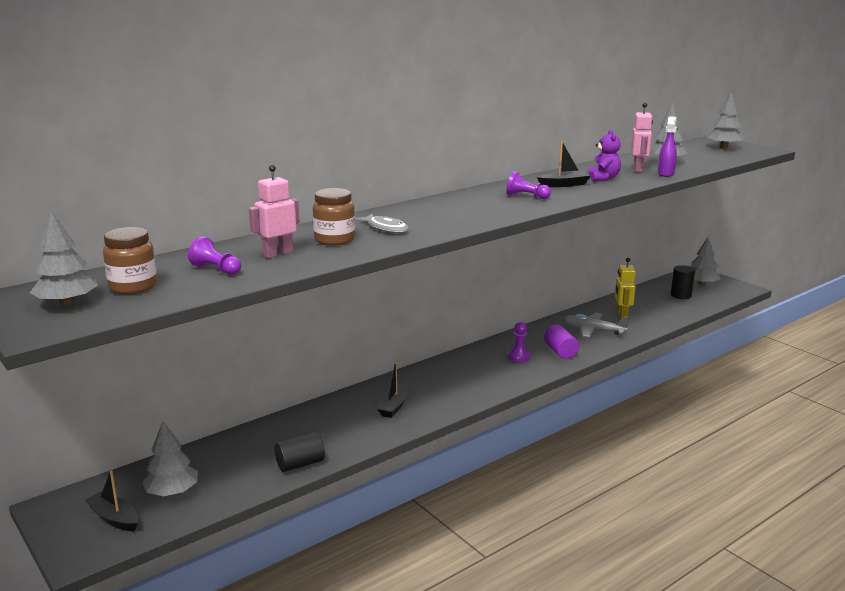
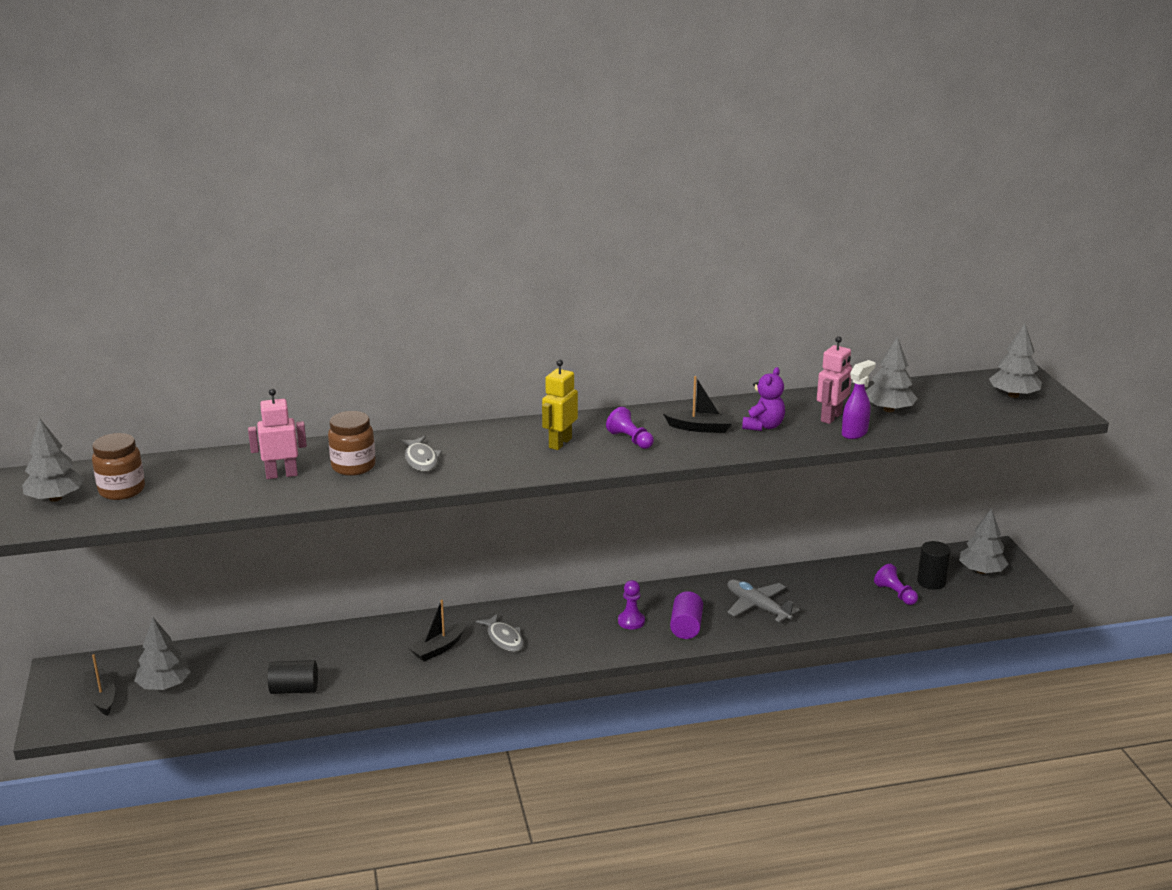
camera: 25 degrees right, 5 degrees up
purple pawn [188,236,241,275] -> purple pawn moved to [874,564,918,605]
yellow robot [615,258,636,319] -> yellow robot moved to [542,360,578,450]
none -> grey fish [476,613,524,652]

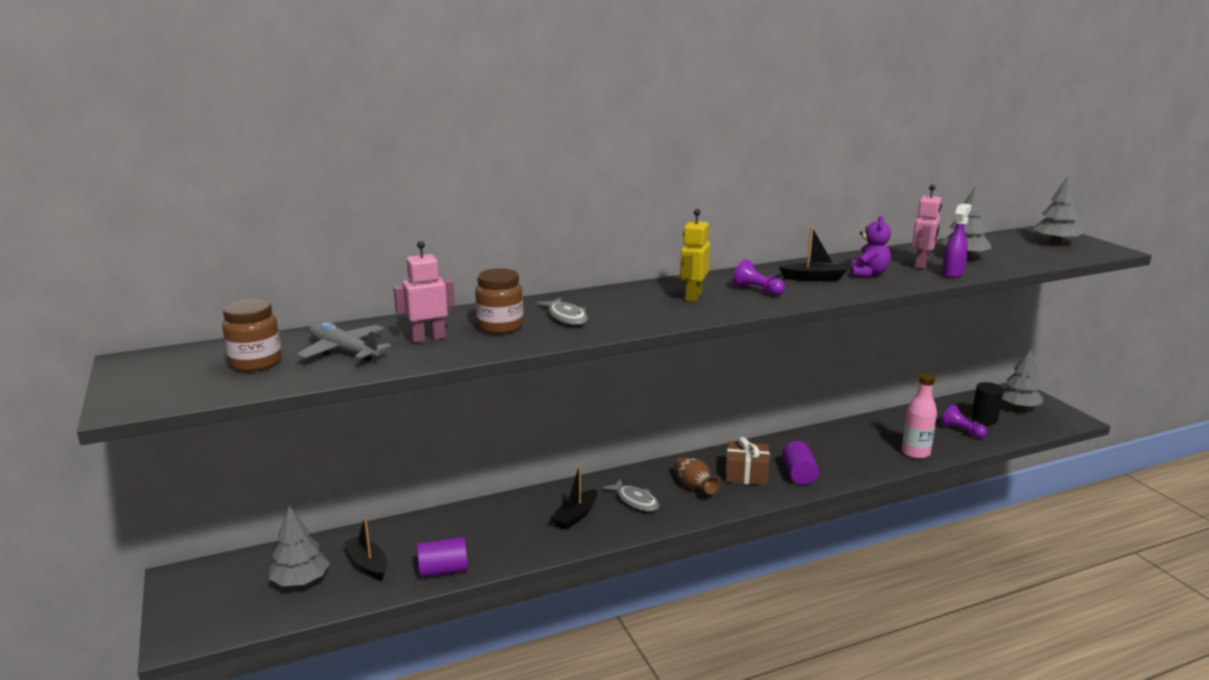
camera: 10 degrees left, 5 degrees down
grey tree [22,418,84,502] -> none
black boat [84,654,115,716] -> black boat moved to [344,517,387,581]
black cylinder [268,660,318,694] -> purple cylinder [417,537,468,577]
purple pawn [618,580,645,630] -> brown gift [726,437,769,486]
grey plane [727,579,800,622] -> grey plane moved to [296,322,391,361]
none -> brown vase [674,457,720,494]
none -> pink bottle [902,373,937,459]

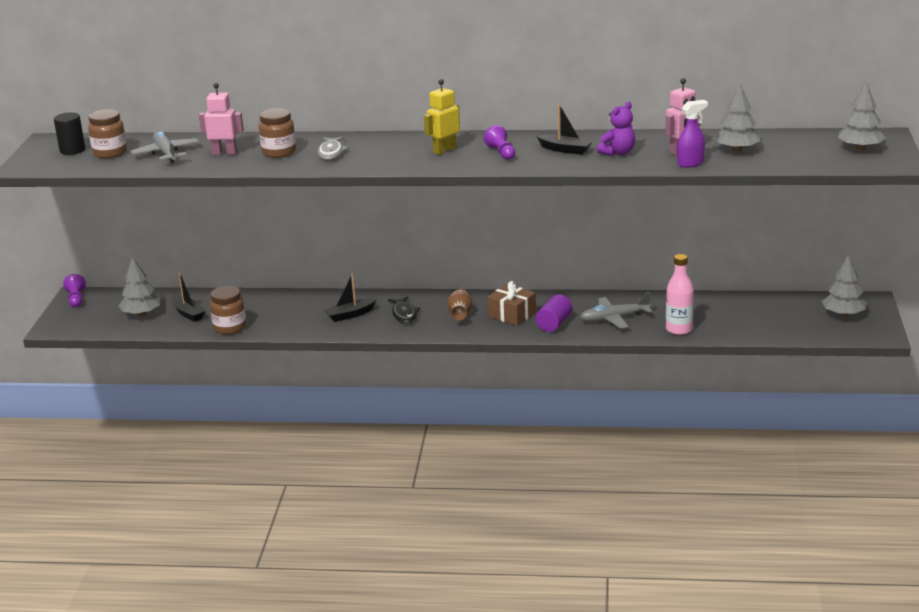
camera: 30 degrees right, 5 degrees up
black boat [344,517,387,581] -> black boat turned 150 degrees clockwise [171,272,206,322]
purple cylinder [417,537,468,577] -> brown jar [210,286,246,335]
grey fish [603,479,659,511] -> black fish [388,296,420,323]
purple pawn [941,404,987,438] -> purple pawn moved to [63,274,86,307]
black cylinder [971,382,1004,425] -> black cylinder moved to [54,112,85,155]
none -> grey plane [580,292,652,329]

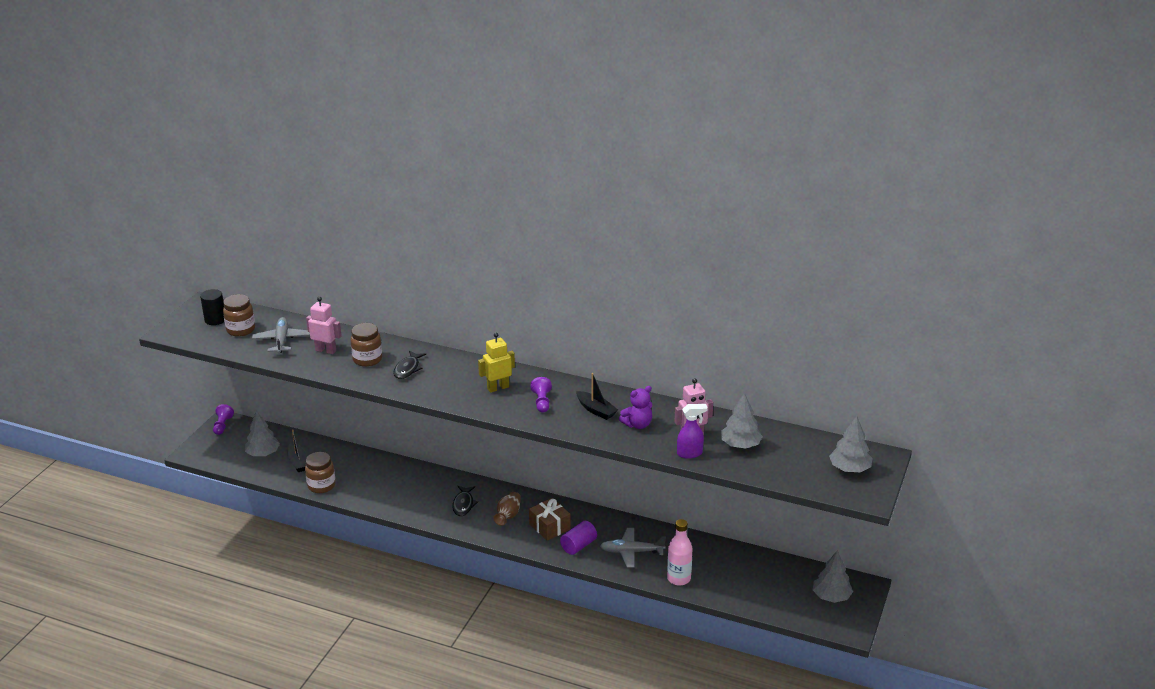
camera: 15 degrees right, 5 degrees up
grey fish [318,137,349,160] -> black fish [393,351,426,379]
black boat [324,274,377,322] -> none

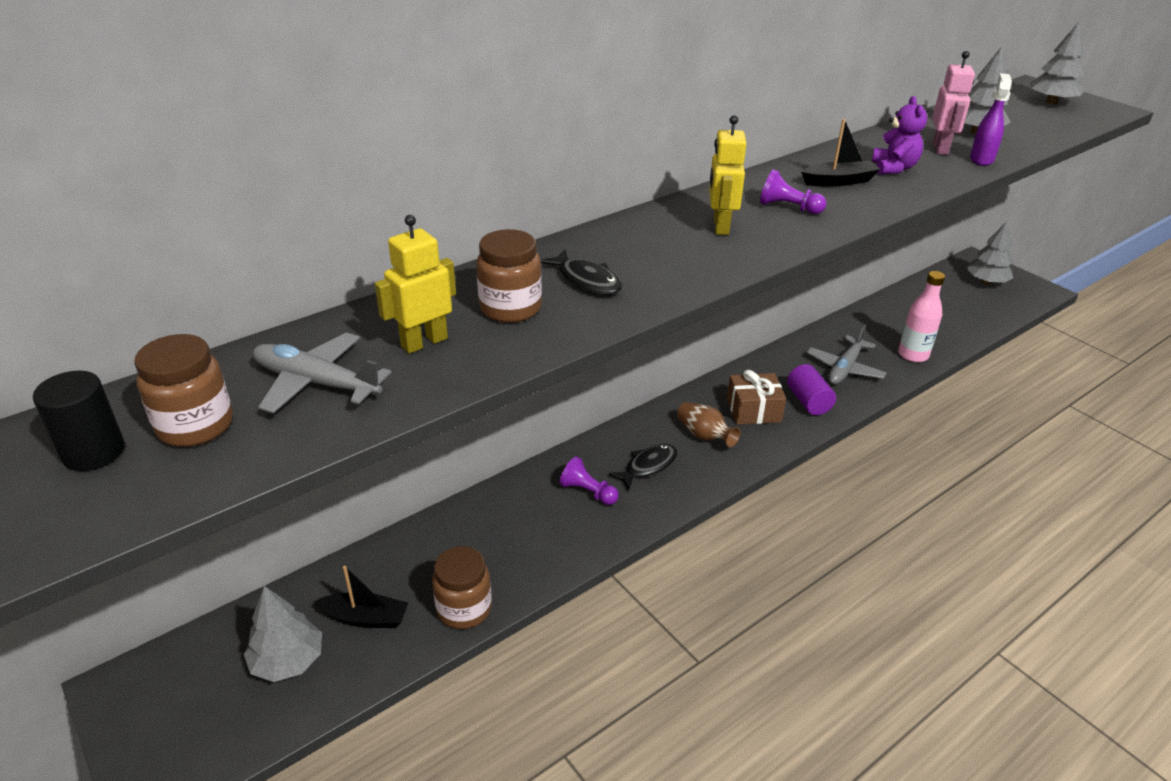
camera: 60 degrees left, 5 degrees up
purple pawn [213,404,234,435] -> purple pawn moved to [559,456,619,505]
pink robot [306,297,342,354] -> yellow robot [375,215,456,354]
black fish [452,486,478,516] -> black fish turned 75 degrees counterclockwise [609,444,677,490]

